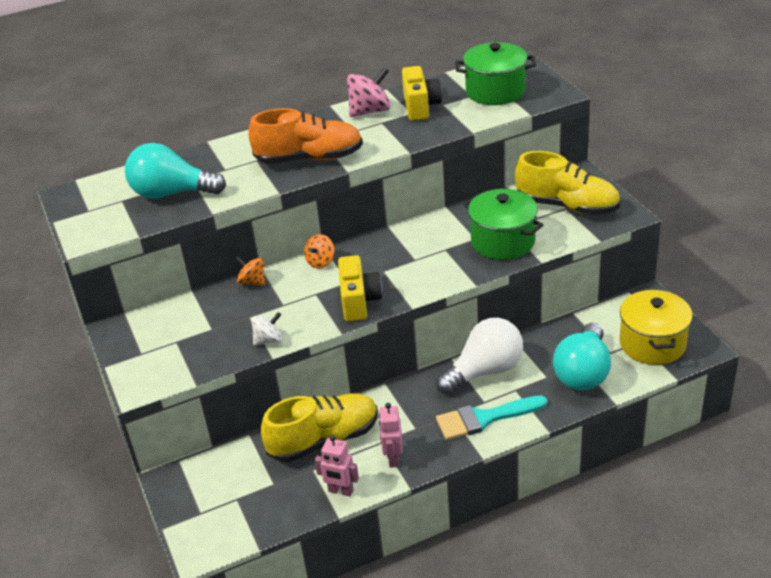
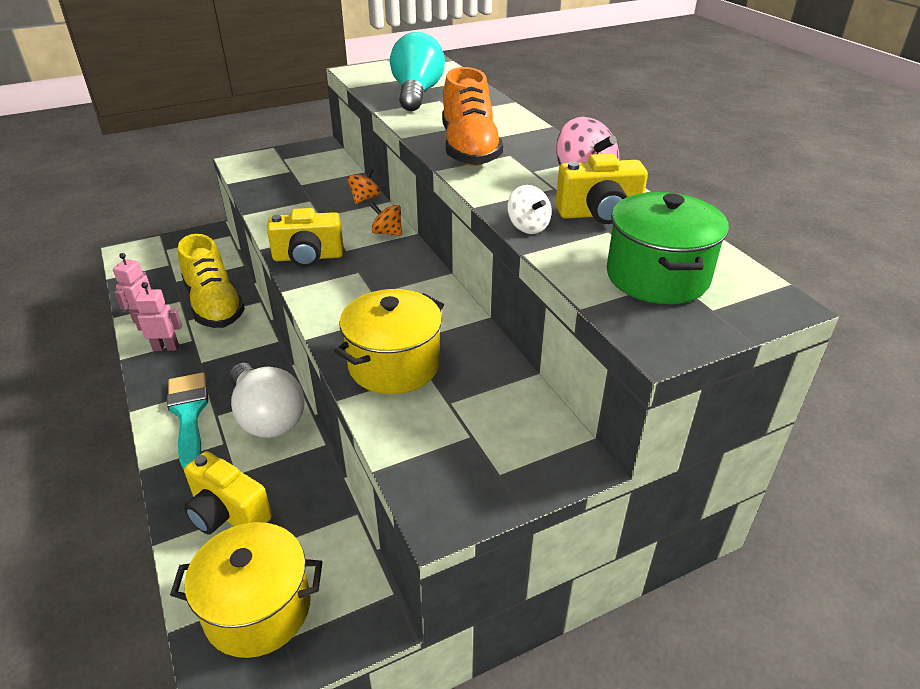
camera: 85 degrees right, 0 degrees up
white spinning top [251,312,282,346] -> white spinning top moved to [507,185,552,234]
green pot [463,189,543,260] -> yellow pot [334,289,444,394]
yellow shoe [515,151,620,215] -> none
turquoise light bulb [553,323,611,391] -> yellow camera [184,451,272,535]

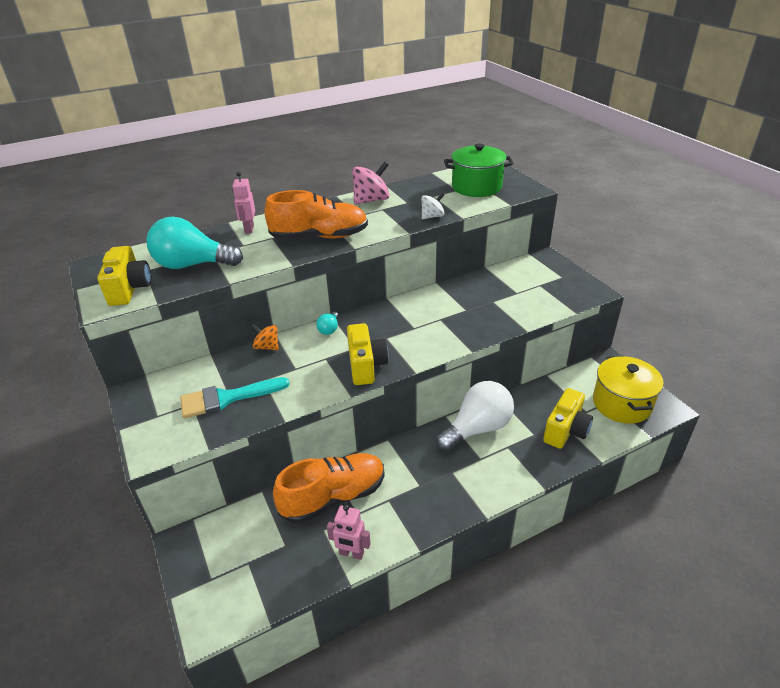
camera: 90 degrees left, 0 degrees up
pink robot [132,282,182,351] -> pink robot moved to [232,172,255,234]
turquoise brush [167,372,208,470] -> turquoise brush moved to [180,377,290,418]
yellow shoe [178,234,245,328] -> orange shoe [273,453,385,524]
yellow pot [334,289,444,394] -> none
orange spinning top [370,203,402,236] -> turquoise light bulb [316,312,339,335]
yellow camera [556,154,648,224] -> yellow camera moved to [97,246,151,306]

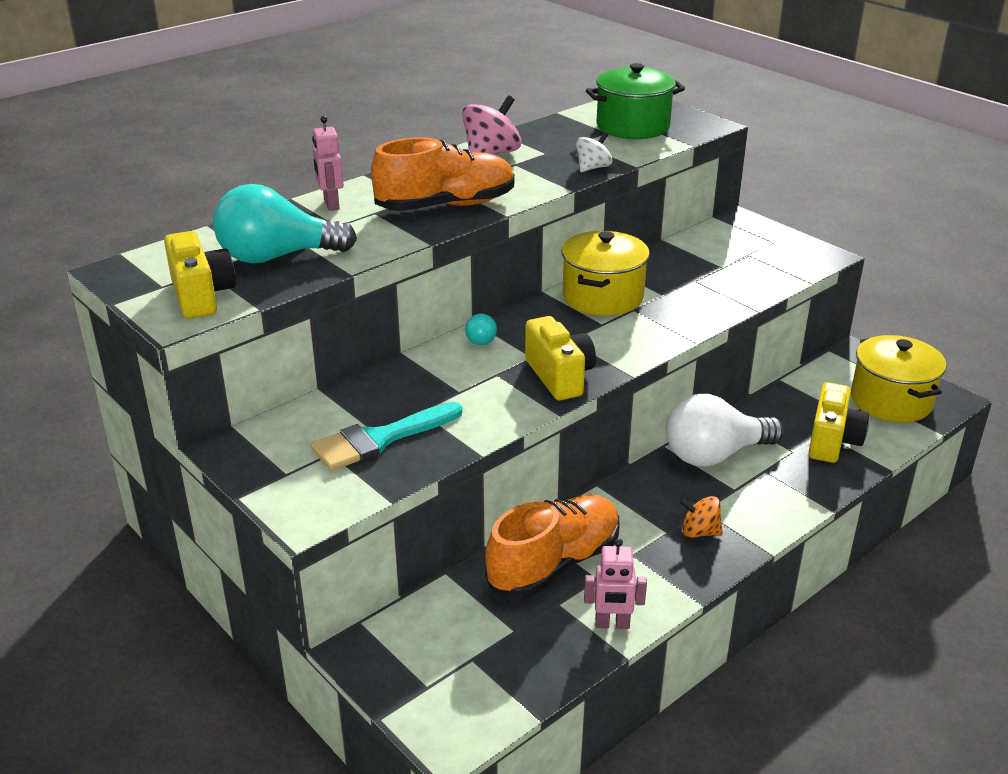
camera: 15 degrees left, 5 degrees down
orange spinning top [251,324,279,350] -> orange spinning top moved to [680,496,723,538]
white light bulb [436,381,514,452] -> white light bulb turned 150 degrees counterclockwise [666,394,783,467]
none -> yellow pot [562,231,650,316]

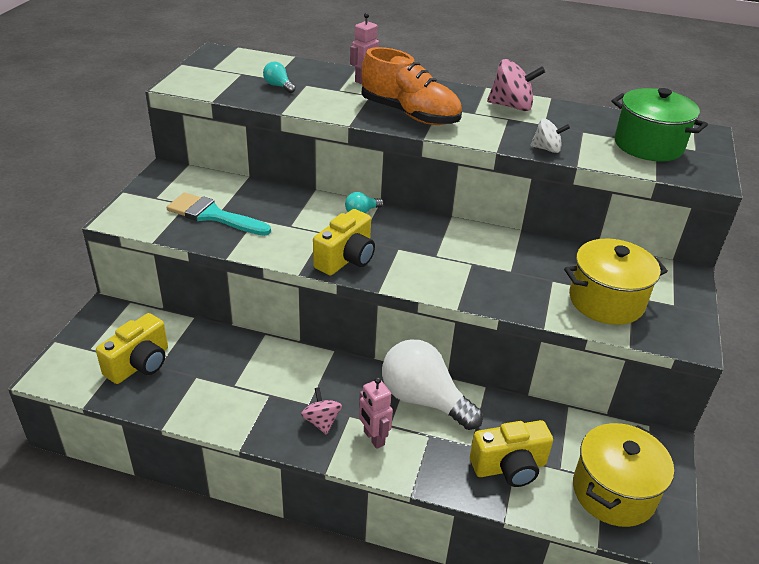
camera: 55 degrees right, 5 degrees up
yellow camera [164,231,236,319] -> yellow camera moved to [96,313,168,384]
turquoise light bulb [213,184,357,263] -> turquoise light bulb [263,62,296,93], size x0.43
orange shoe [485,495,619,598] -> none
yellow pot [562,231,650,316] -> yellow pot moved to [564,239,668,325]
pink robot [584,538,647,629] -> pink robot moved to [359,377,393,449]
orange spinning top [680,496,723,538] -> pink spinning top [301,387,342,435]

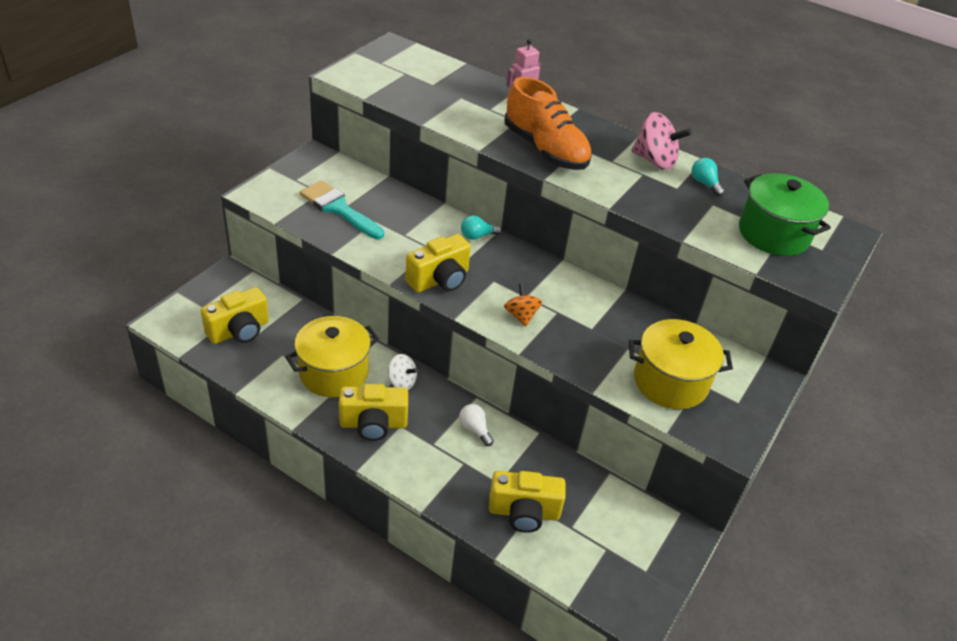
camera: 15 degrees right, 5 degrees up
turquoise light bulb [263,62,296,93] -> turquoise light bulb moved to [692,158,724,196]
pink spinning top [301,387,342,435] -> yellow camera [339,384,408,441]
pink robot [359,377,393,449] -> none
white light bulb [382,339,483,430] -> white light bulb [459,404,494,446], size x0.43
white spinning top [530,118,570,153] -> white spinning top moved to [388,354,418,390]
yellow pot [573,423,674,527] -> yellow pot moved to [285,316,379,397]
none -> orange spinning top [504,283,542,327]

